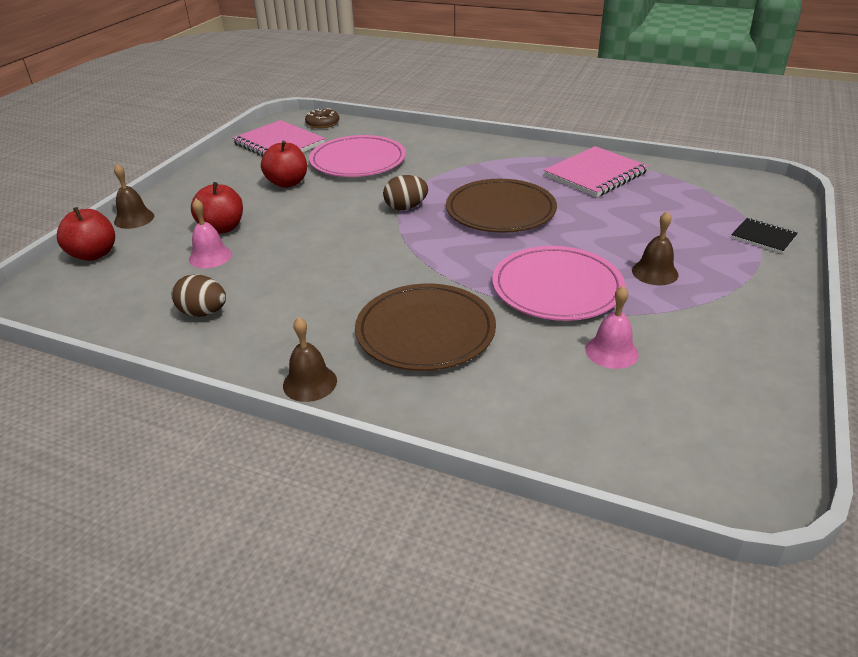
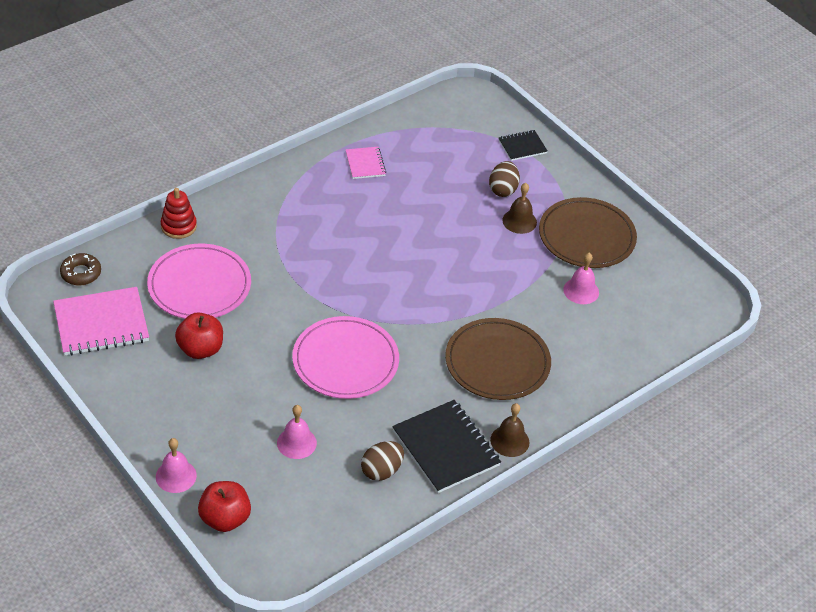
camera: 65 degrees left, 10 degrees up
brown bell [114,164,154,229] -> pink bell [156,438,197,493]
red apple [191,182,243,234] -> none
brown egg [383,175,428,210] -> brown egg moved to [489,161,520,197]
brown plate [446,179,557,233] -> brown plate moved to [539,197,637,268]
pink plate [492,246,625,321] -> pink plate moved to [292,316,399,399]
pink notebook [544,146,649,197] -> pink notebook [346,147,386,179], size x0.54
none -> red stacking toy [161,188,197,239]
none -> black notebook [392,400,501,493]

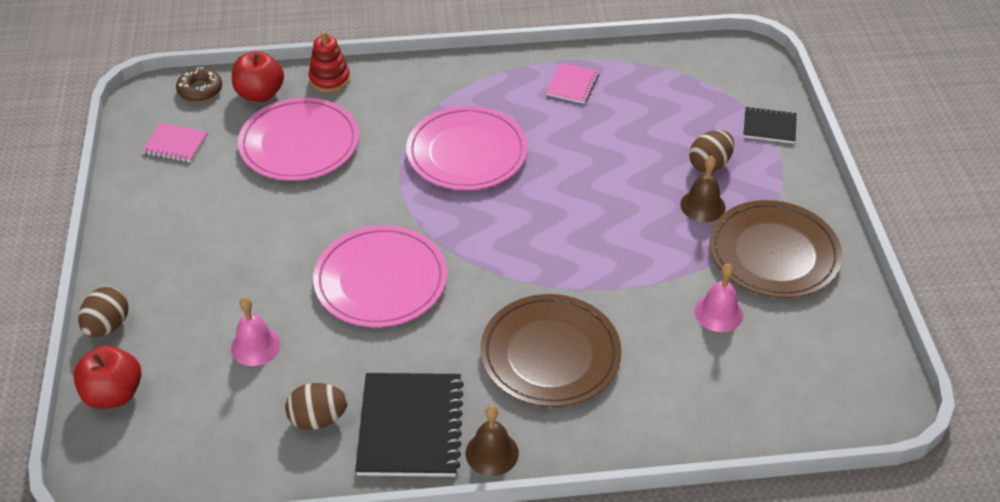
camera: 35 degrees right, 0 degrees up
pink notebook [53,287,149,356] -> pink notebook [142,123,208,162], size x0.54
pink bell [156,438,197,493] -> brown egg [78,287,129,337]
red apple [175,312,223,359] -> red apple moved to [232,51,284,102]
none -> pink plate [406,106,528,190]

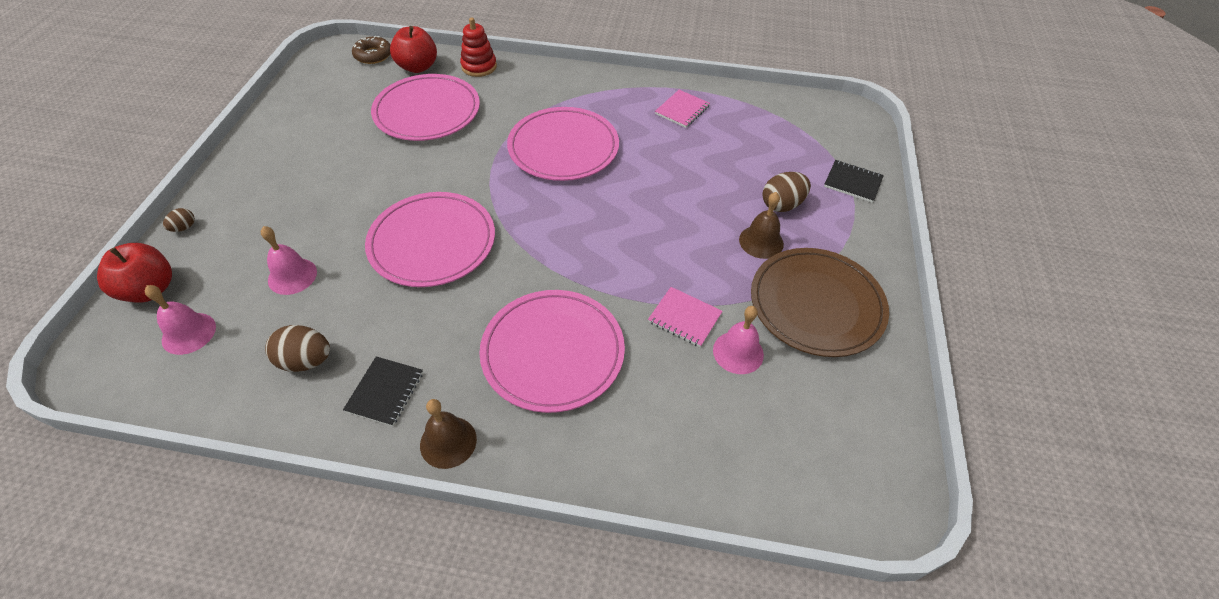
camera: 15 degrees right, 5 degrees up
brown egg [78,287,129,337] -> brown egg [163,208,195,232], size x0.55
pink notebook [142,123,208,162] -> pink notebook moved to [648,287,723,347]
black notebook [355,373,464,477] -> black notebook [343,356,423,426], size x0.54
brown plate [480,294,622,407] -> pink plate [479,290,625,413]
none -> pink bell [145,285,216,355]

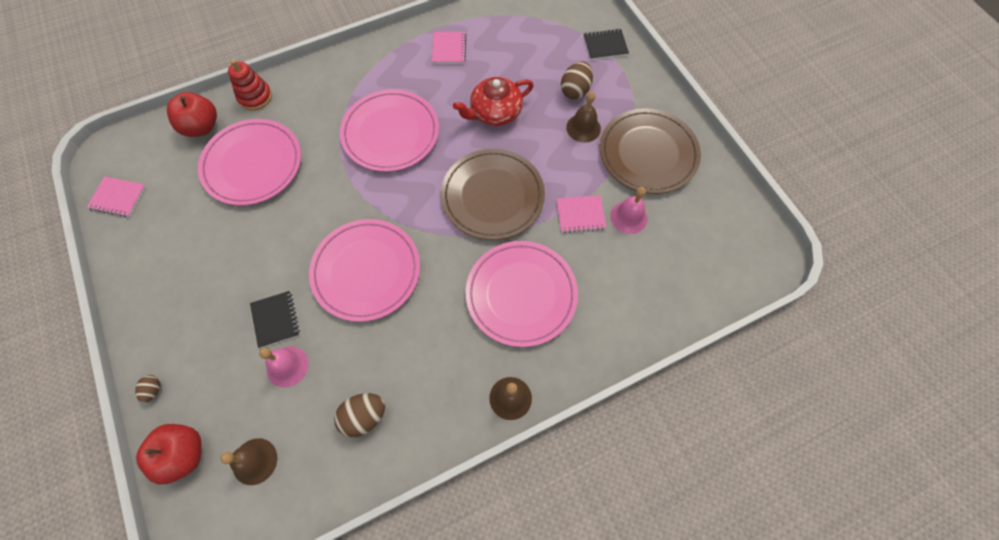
camera: 35 degrees left, 15 degrees up
pink bell [145,285,216,355] -> brown bell [220,438,277,485]
black notebook [343,356,423,426] -> black notebook moved to [250,291,300,348]
brown donut [352,35,391,64] -> none
none -> pink notebook [87,176,146,217]
none -> brown plate [441,149,545,240]
none -> red teapot [453,77,533,126]

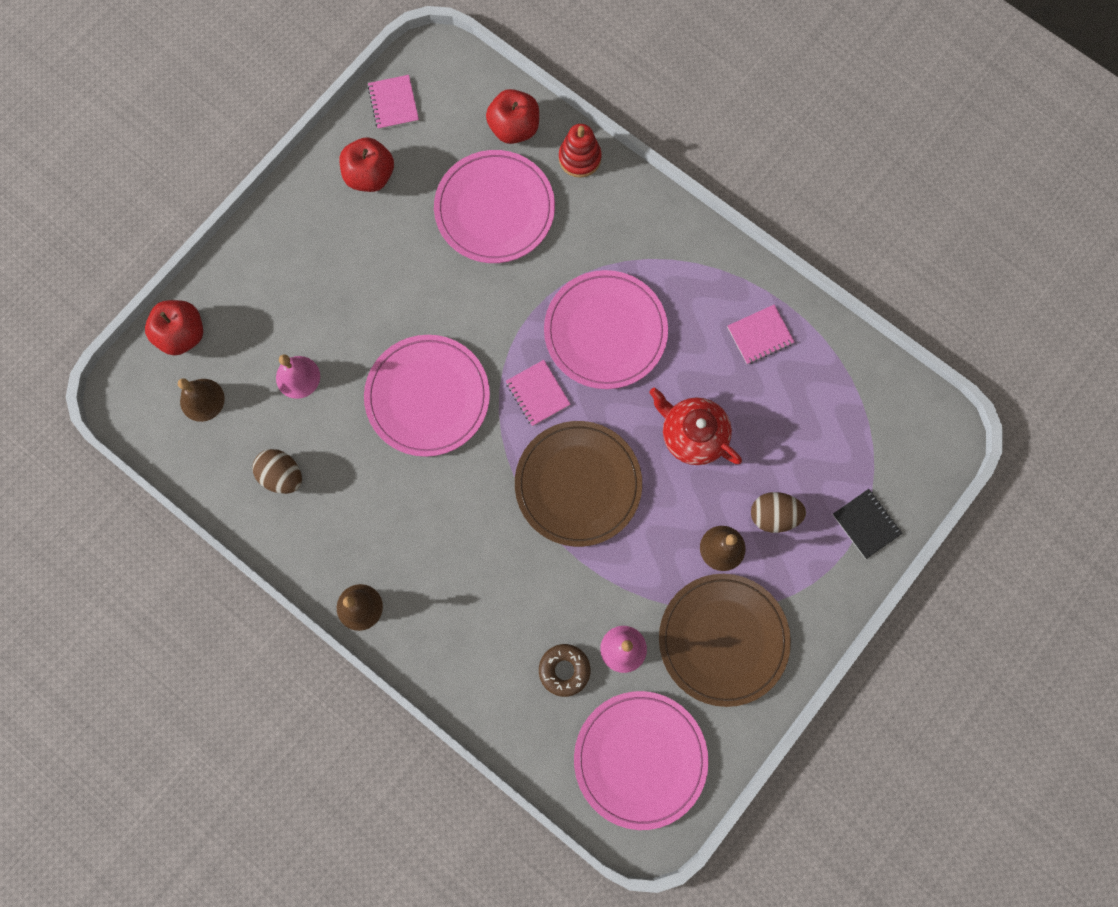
camera: 65 degrees right, 10 degrees up
brown egg [135,375,160,403] -> none
black notebook [250,291,300,348] -> none
pink plate [465,241,578,347] -> pink plate moved to [574,691,708,830]
pink notebook [556,195,606,233] -> pink notebook moved to [506,360,571,426]
none -> red apple [340,137,394,192]
none -> brown donut [539,644,590,697]

